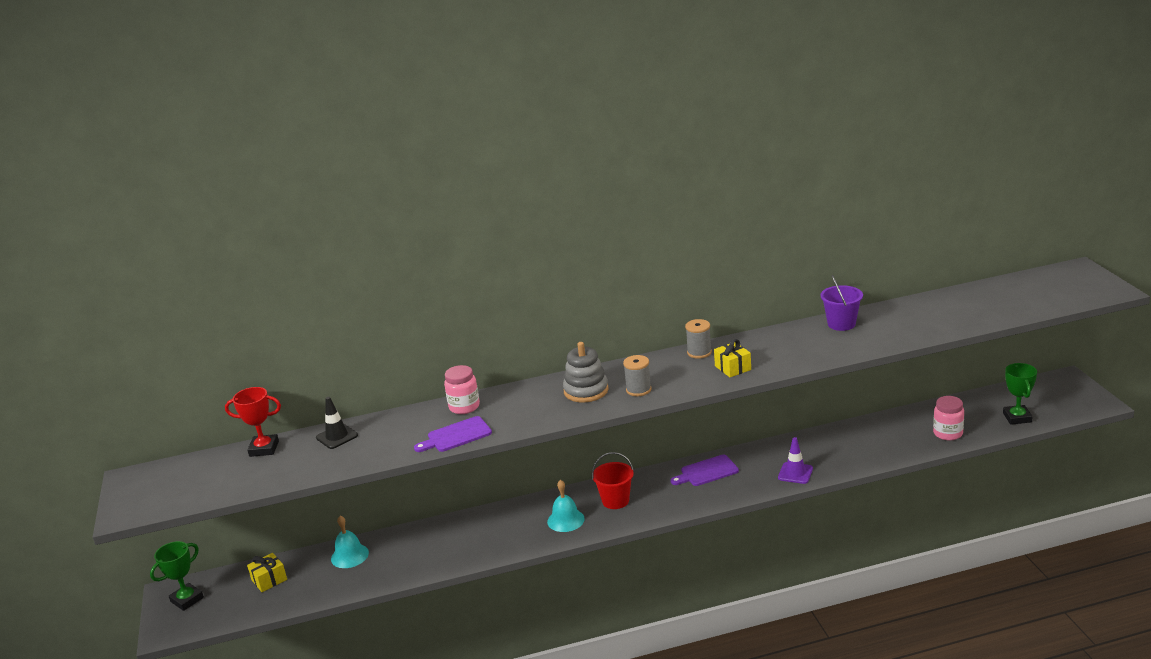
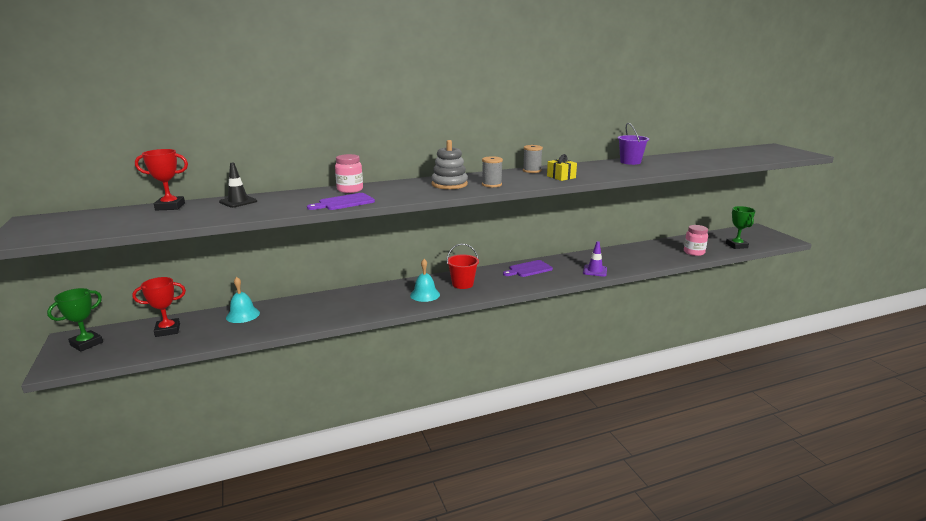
camera: 10 degrees left, 5 degrees down
yellow gift [247,553,287,592] -> red trophy [132,277,186,337]

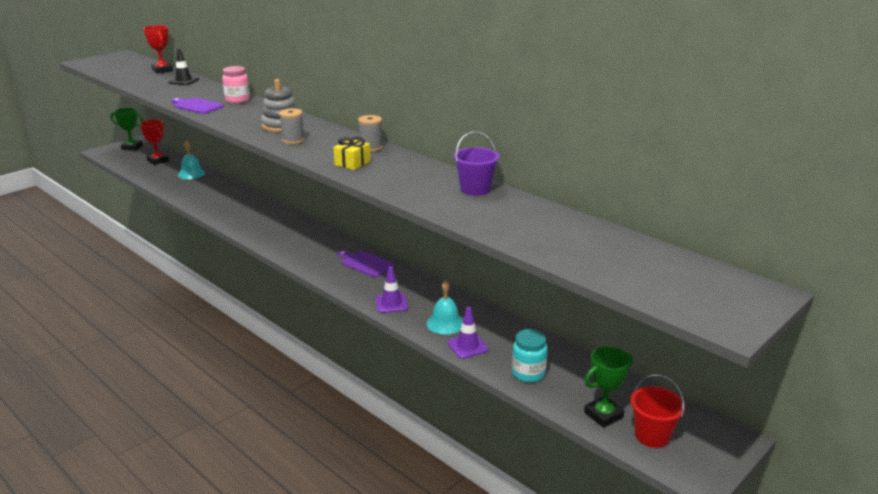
camera: 65 degrees right, 5 degrees up
turquoise bell [410,259,440,302] -> turquoise bell moved to [426,280,463,334]
red bucket [447,244,479,289] -> red bucket moved to [630,375,685,448]
pink jar [684,225,708,256] -> turquoise jar [512,329,548,382]
none -> purple traffic cone [448,307,489,359]

